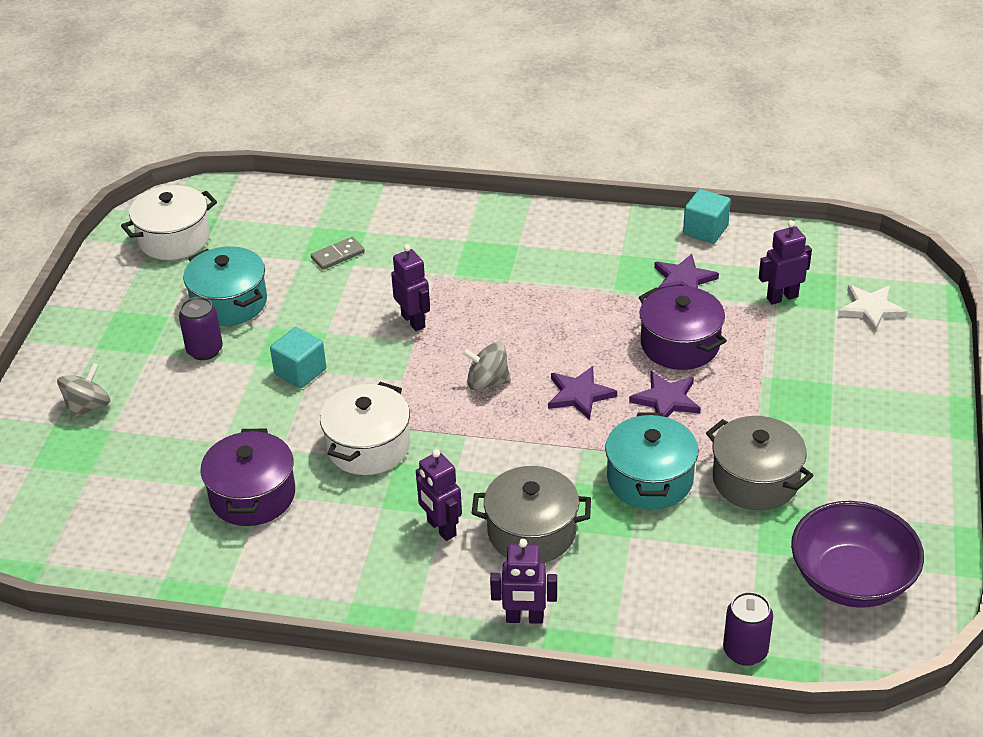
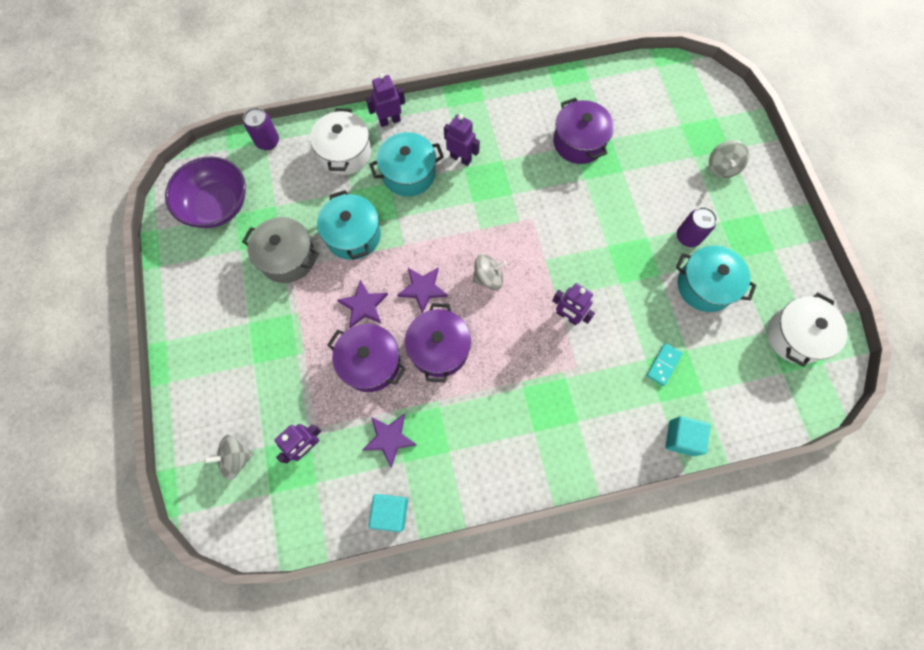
camera: 155 degrees right, 30 degrees up
turquoise cube [270,327,326,388] -> turquoise cube moved to [665,416,710,456]
grey domino [311,237,365,270] -> turquoise domino [646,343,683,386]
white pot [320,382,410,475] -> white pot moved to [310,108,371,175]
grey pot [472,466,591,563] -> turquoise pot [369,132,444,197]
white star [838,285,908,332] -> grey spinning top [204,435,253,480]
none -> purple pot [405,303,471,382]

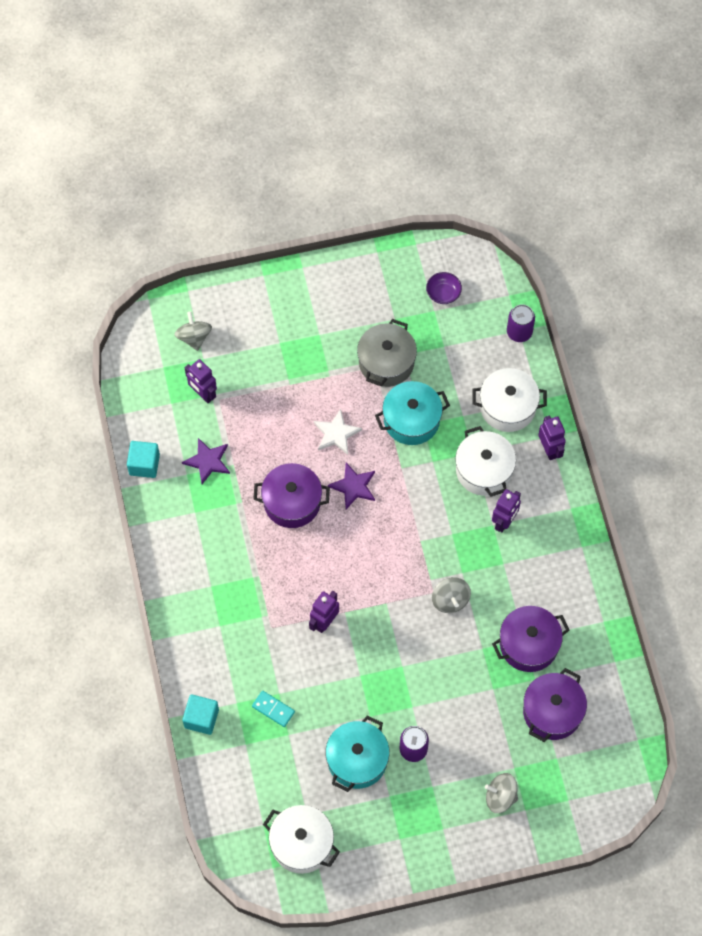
camera: 90 degrees right, 5 degrees down
purple bowl [165,156,246,228] -> purple bowl [426,272,462,304], size x0.46
purple pot [327,324,406,392] -> purple pot moved to [523,668,587,742]
purple star [337,280,388,328] -> white star [314,409,362,455]
turquoise pot [369,132,444,197] -> white pot [455,426,516,497]
grey spinning top [473,254,507,290] -> grey spinning top moved to [432,577,471,613]

